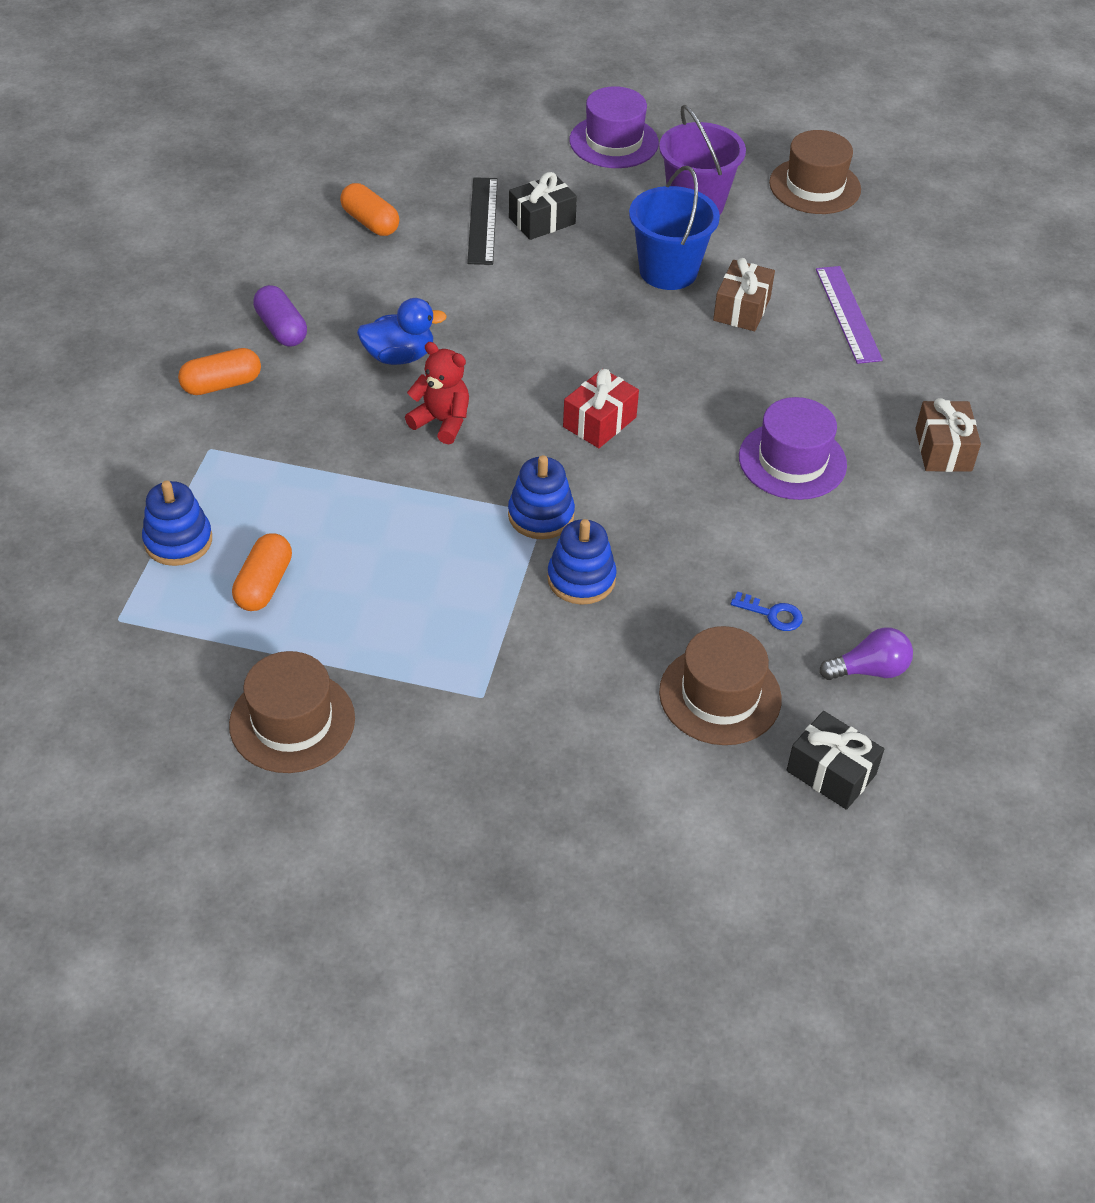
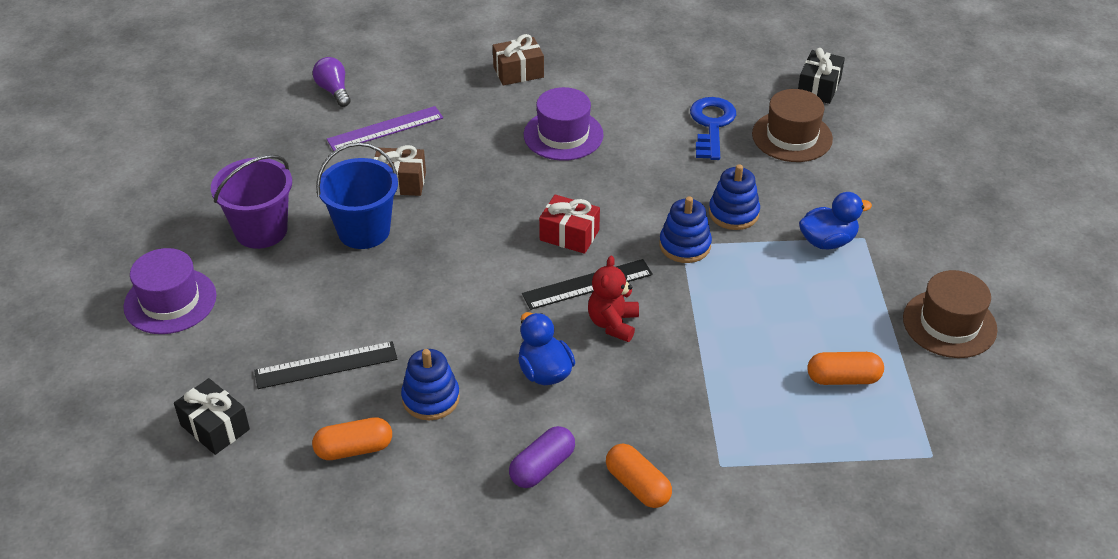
camera: 105 degrees left, 5 degrees down
blue stacking toy [142,481,212,566] -> blue stacking toy moved to [401,349,460,420]
orange capsule [340,183,399,236] -> orange capsule turned 45 degrees clockwise [312,417,392,460]
black gift [509,172,577,240] -> black gift moved to [174,378,250,455]
blue key [731,591,803,631] -> blue key [690,97,736,160], size x1.95
brown hat [769,130,861,214] -> none
purple light bulb [819,627,913,680] -> purple light bulb moved to [313,57,351,107]
none -> black ruler [522,259,653,310]
none -> blue duck [799,192,872,249]

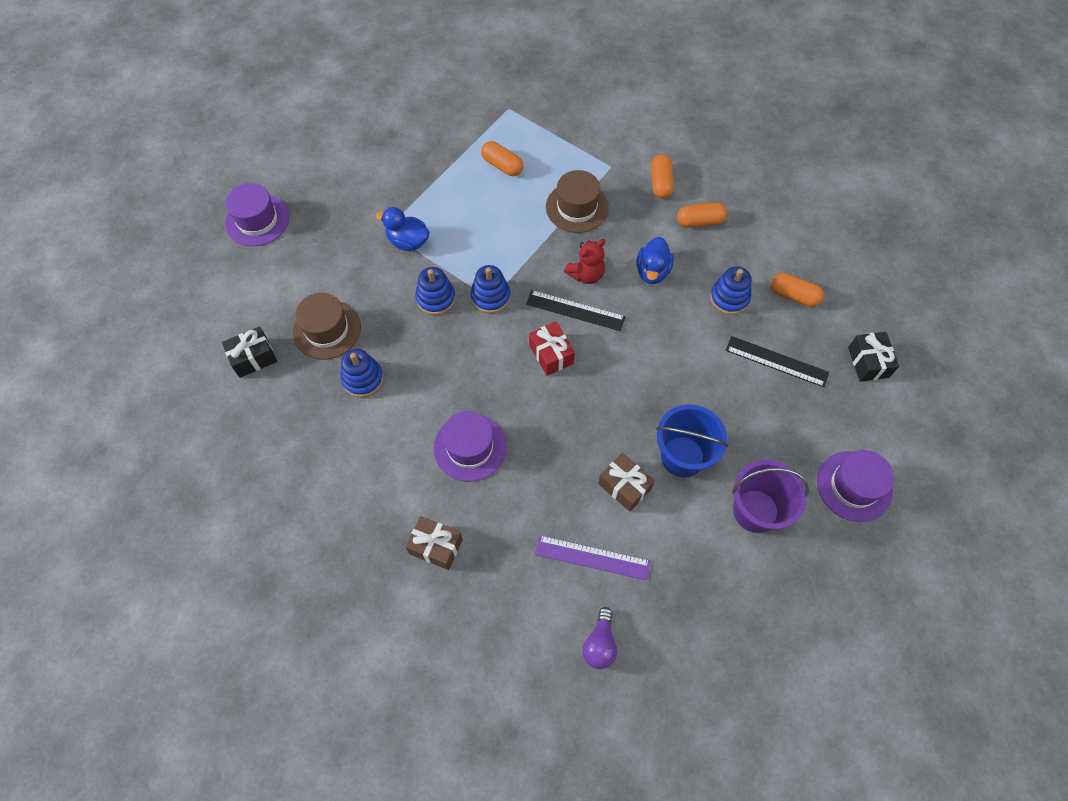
camera: 140 degrees left, 20 degrees up
purple capsule [509,426,575,488] -> orange capsule [677,203,727,228]
blue key [690,97,736,160] -> blue stacking toy [340,349,384,397]
brown hat [903,270,998,358] -> brown hat moved to [546,170,609,233]
none -> purple hat [225,183,289,246]

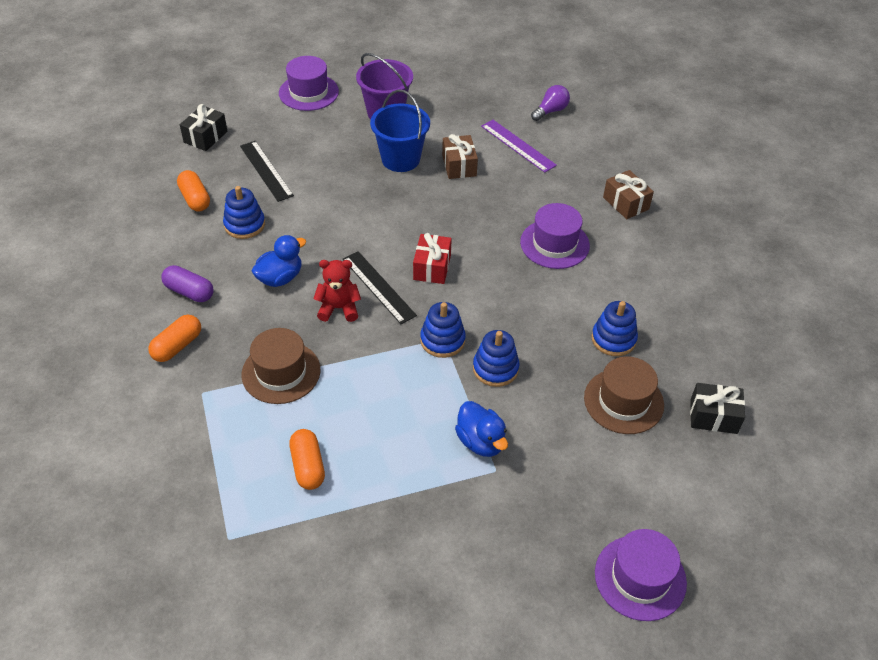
camera: 145 degrees left, 15 degrees down
orange capsule [677,203,727,228] -> purple capsule [161,265,214,302]

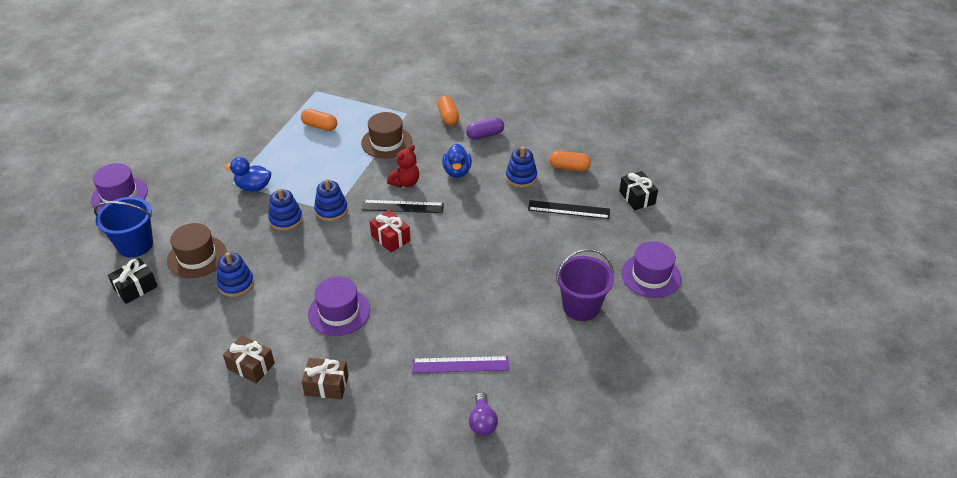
camera: 130 degrees right, 5 degrees down
blue bucket [370,89,430,172] -> blue bucket moved to [94,197,153,258]
brown gift [442,134,478,179] -> brown gift moved to [223,335,275,384]

